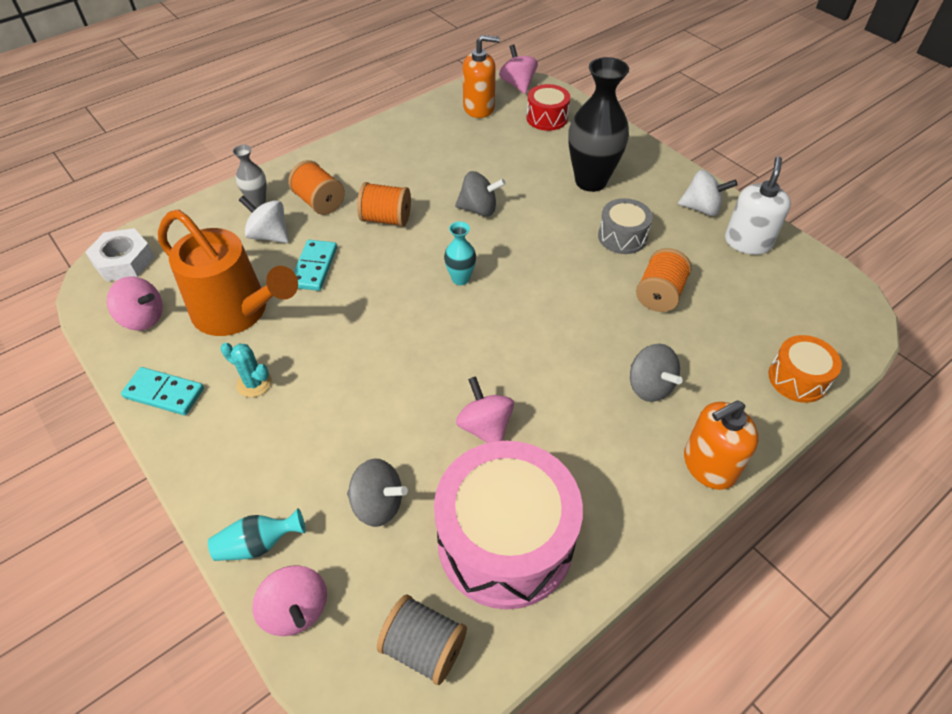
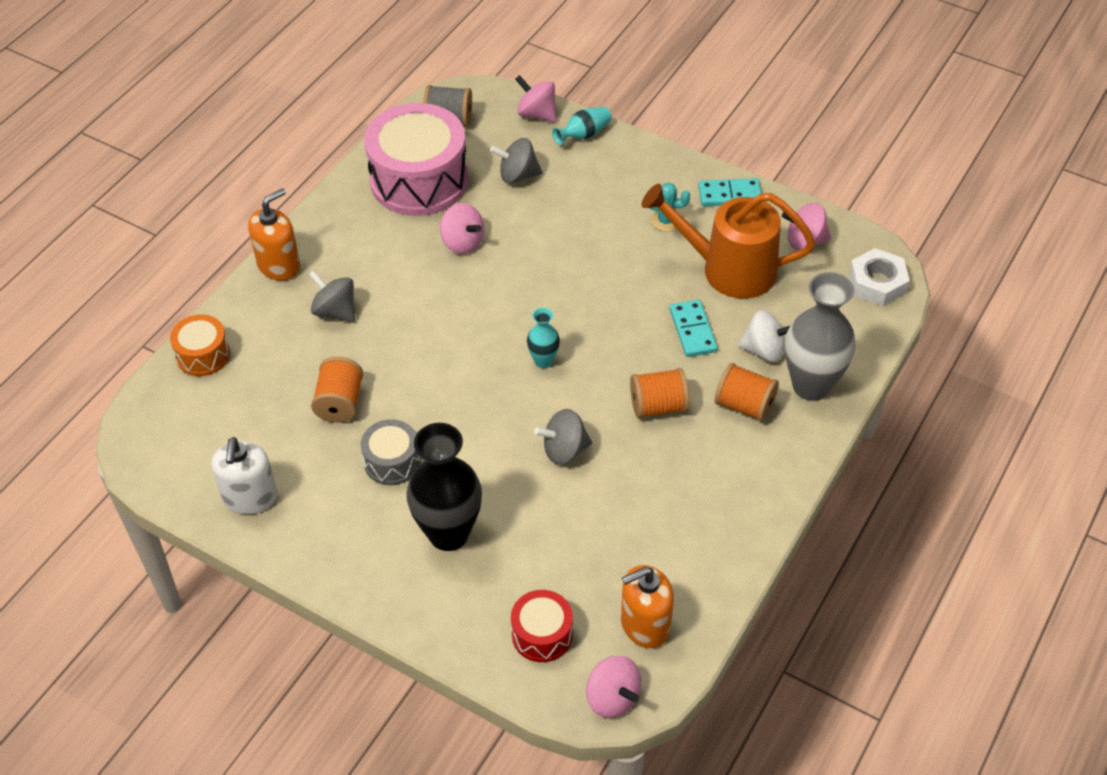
camera: 160 degrees right, 0 degrees up
grey vase [232,145,267,207] -> grey vase [785,272,856,401], size x2.05
white spinning top [678,170,737,216] -> none

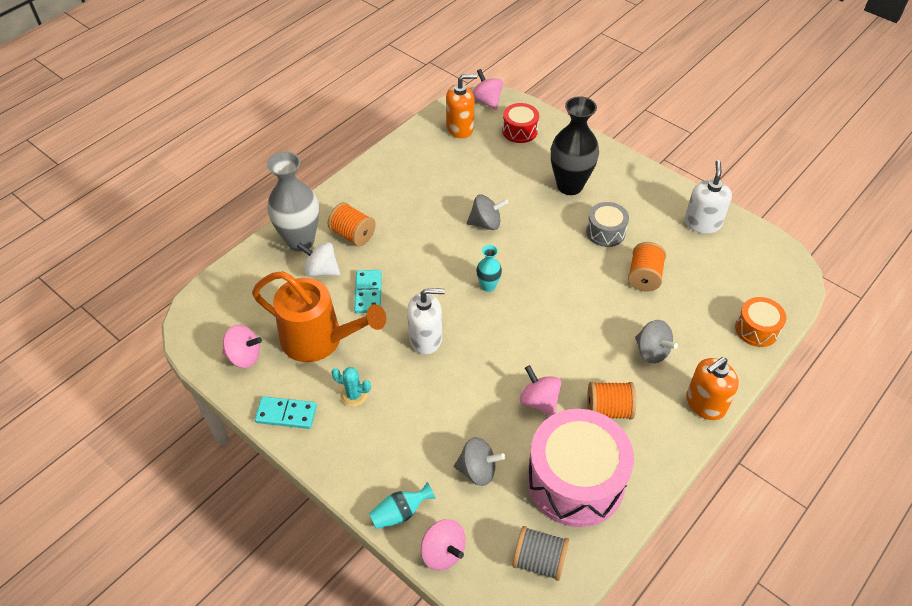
camera: 170 degrees left, 0 degrees up
orange spool [630,368,689,419] -> orange spool moved to [587,382,636,419]
white nut [849,248,910,306] -> none
none -> white soap dispenser [407,288,445,354]

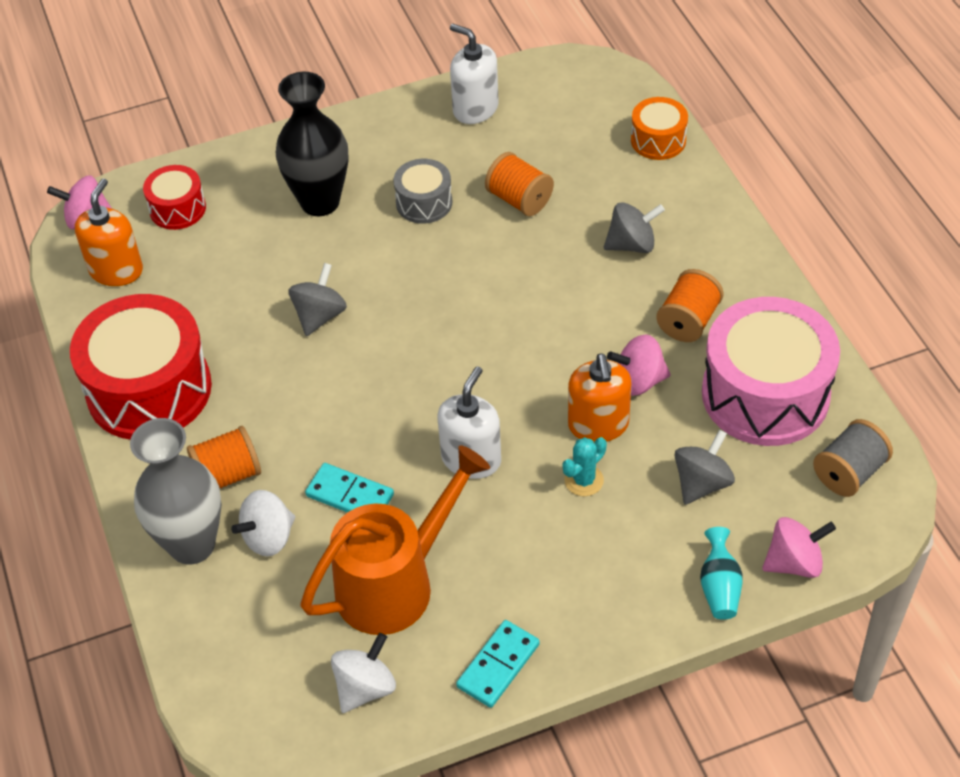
camera: 60 degrees left, 0 degrees up
pink spinning top [222,325,262,368] -> white spinning top [331,633,396,713]
turquoise cactus [331,367,371,407] -> turquoise cactus moved to [562,437,607,496]
turquoise vase [476,245,502,292] -> none
orange soap dispenser [686,357,739,420] -> orange soap dispenser moved to [568,353,631,443]
none -> red drum [70,294,212,440]

